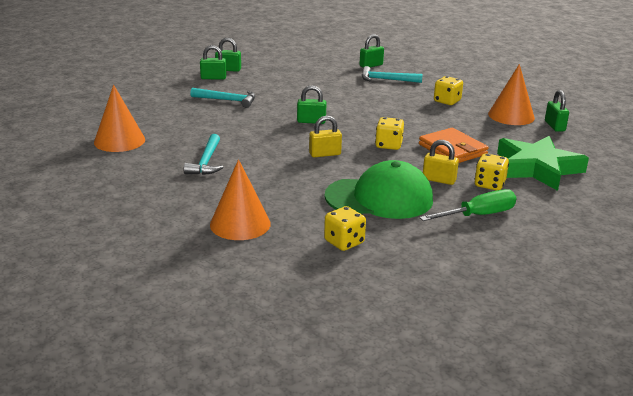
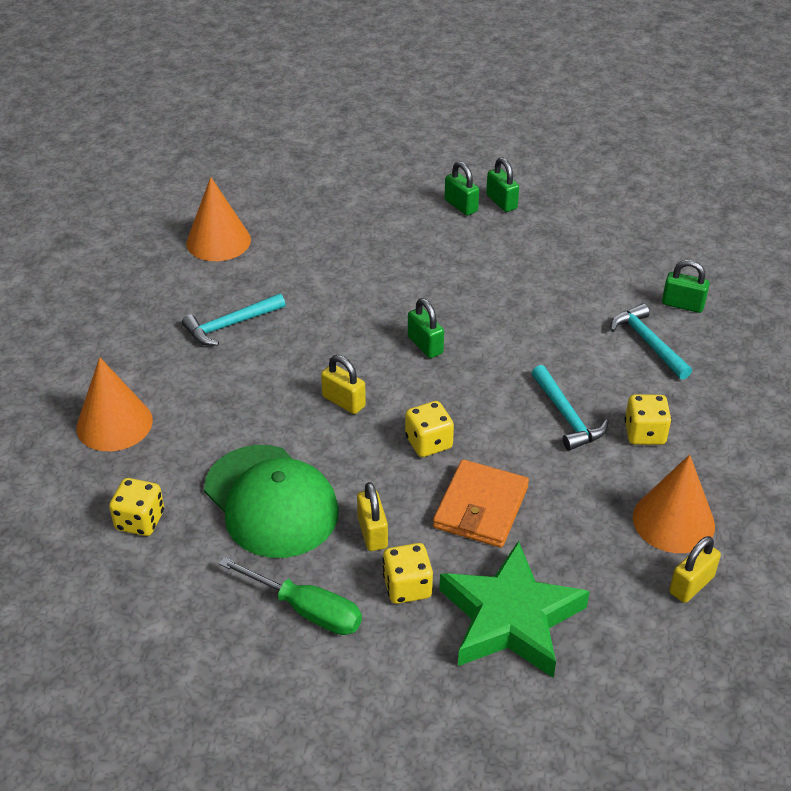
camera: 55 degrees right, 15 degrees up
turquoise hammer [190,88,255,108] -> turquoise hammer moved to [532,365,608,451]
green padlock [545,90,569,132] -> yellow padlock [669,536,721,603]

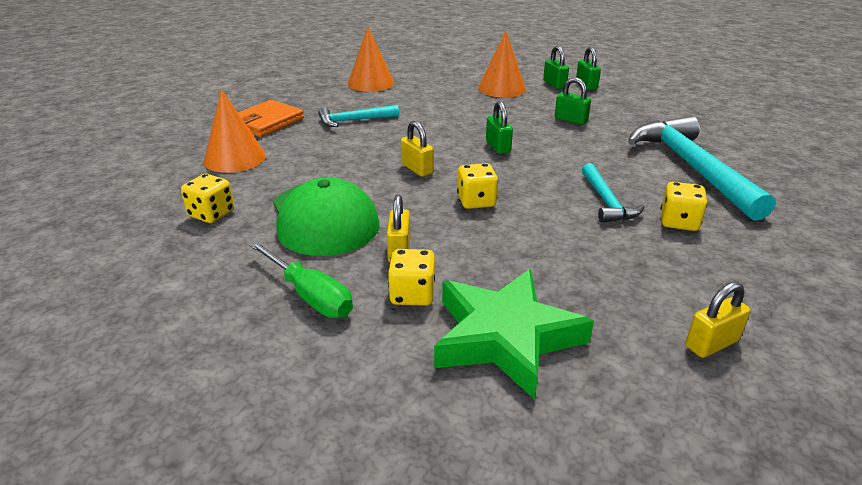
camera: 15 degrees right, 10 degrees down
orange wallet [433,459,529,548] -> orange wallet moved to [238,100,304,137]
turquoise hammer [610,303,692,380] -> turquoise hammer [628,116,775,221], size x1.95
orange cone [633,455,715,553] -> orange cone moved to [478,31,526,97]
green padlock [662,260,710,313] -> green padlock moved to [555,78,591,125]

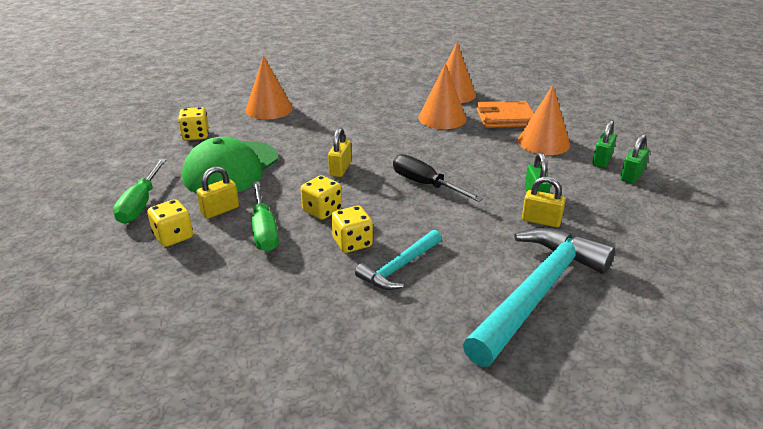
camera: 50 degrees right, 0 degrees up
orange wallet [238,100,304,137] -> orange wallet moved to [476,101,534,128]
turquoise hammer [318,105,399,127] -> none
green star [434,269,594,400] -> none
green padlock [486,101,513,154] -> black screwdriver [393,154,483,202]
yellow dice [661,182,707,231] -> yellow dice moved to [331,206,373,253]
yellow padlock [686,282,751,358] -> yellow padlock moved to [522,177,566,227]
none -> green screwdriver [252,181,279,252]
none -> orange cone [418,63,466,129]

